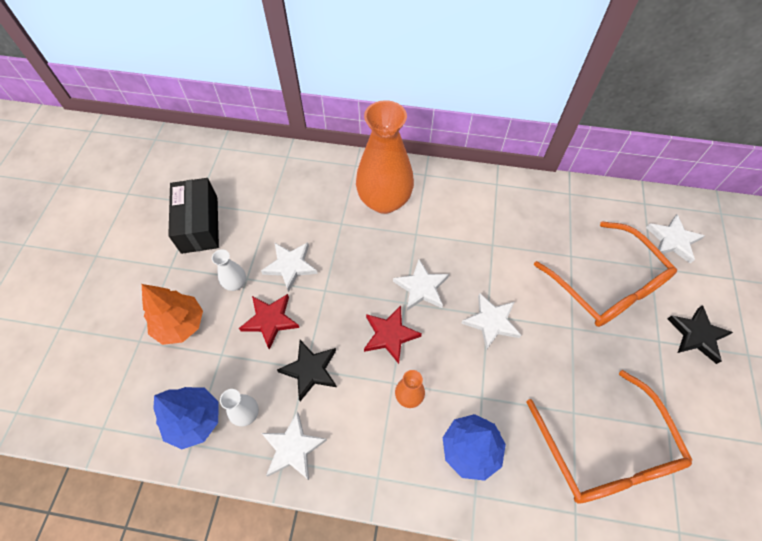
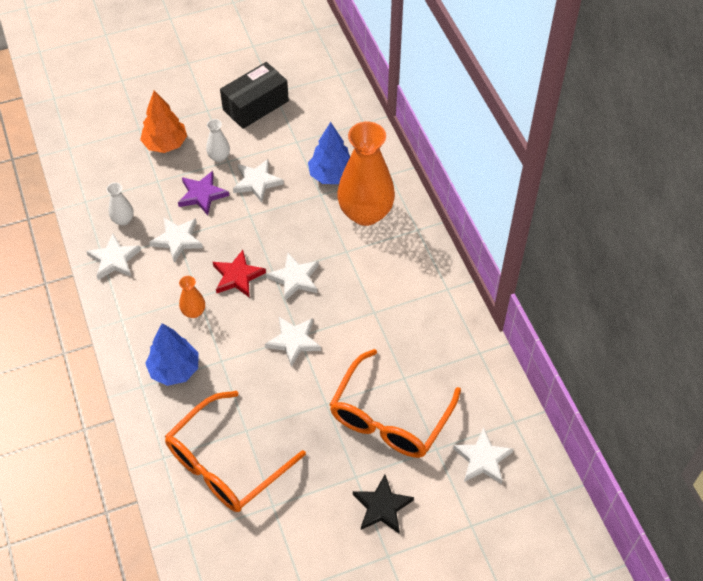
camera: 60 degrees right, 5 degrees down
blue tree [153,387,218,449] -> blue tree moved to [308,122,350,184]
red star [239,294,299,350] -> purple star [178,171,229,215]
black star [277,340,337,401] -> white star [149,218,203,263]

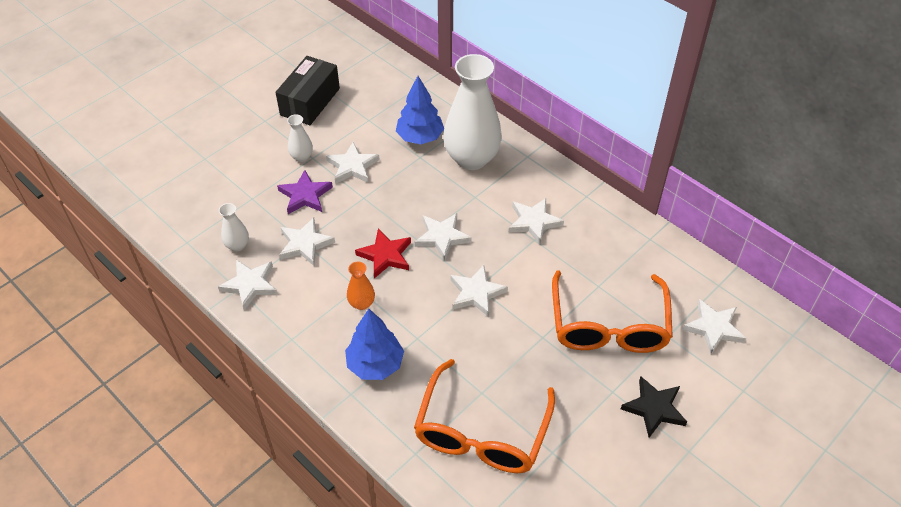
camera: 25 degrees left, 5 degrees down
orange tree [140,90,187,153] -> none
orange vase [337,121,395,226] -> white vase [443,54,502,170]
none -> white star [509,198,564,245]

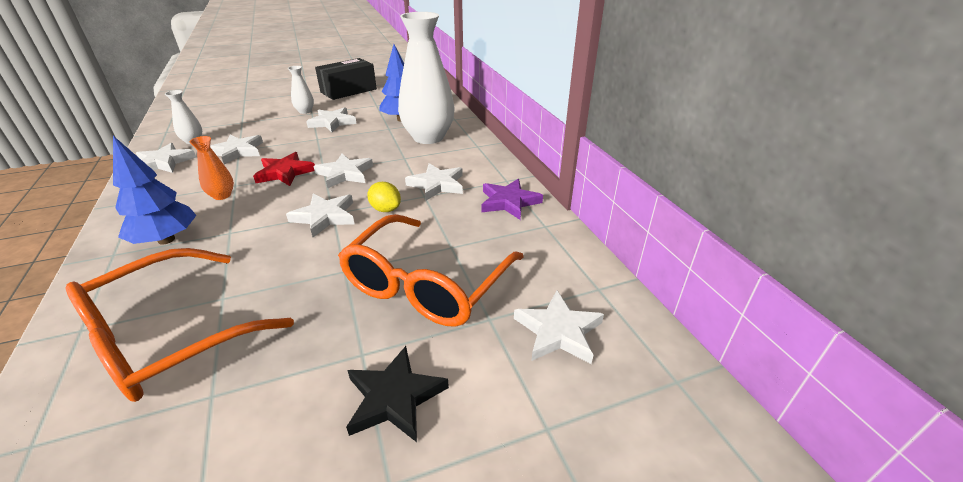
camera: 25 degrees right, 15 degrees down
purple star [277,170,333,214] -> purple star moved to [482,179,543,220]
none -> yellow lemon [367,182,401,212]

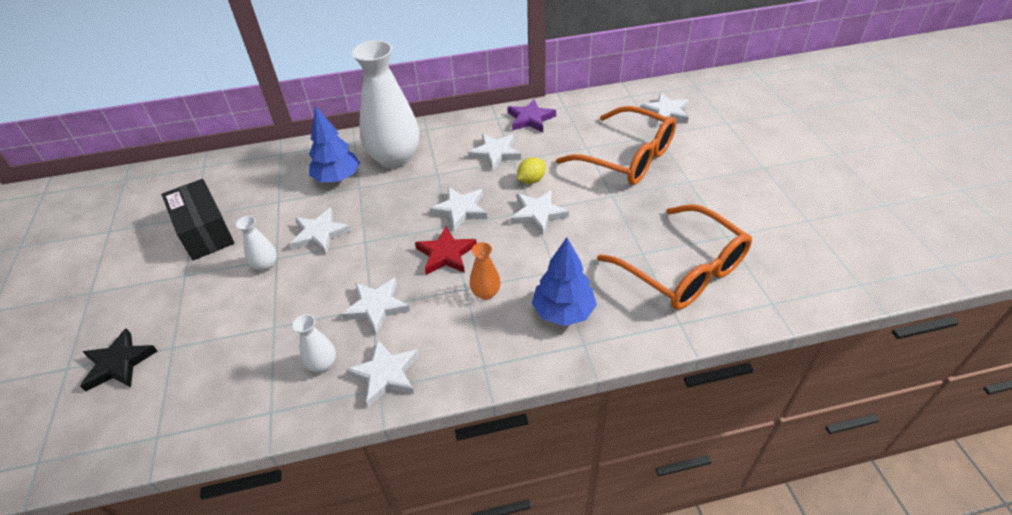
camera: 80 degrees left, 10 degrees up
black star [346,346,449,442] -> black star moved to [80,328,157,392]

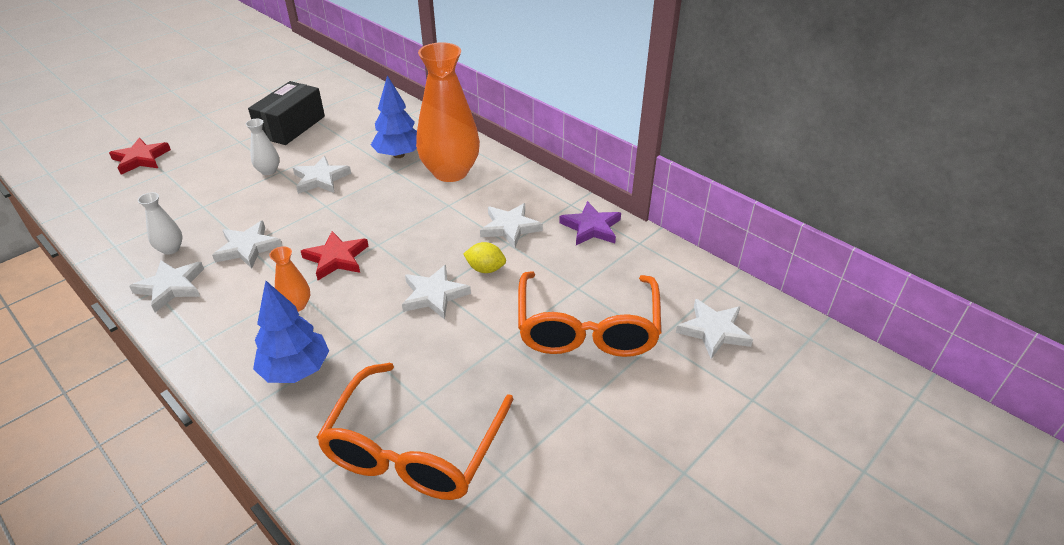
camera: 55 degrees right, 5 degrees down
black star [80,328,157,392] -> red star [109,138,171,175]
white vase [352,40,419,169] -> orange vase [416,42,480,182]
white star [430,187,487,231] -> none

